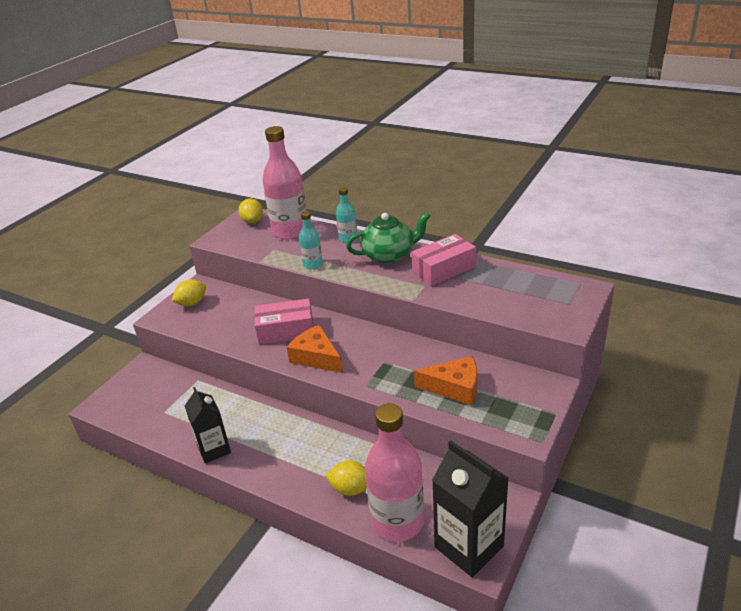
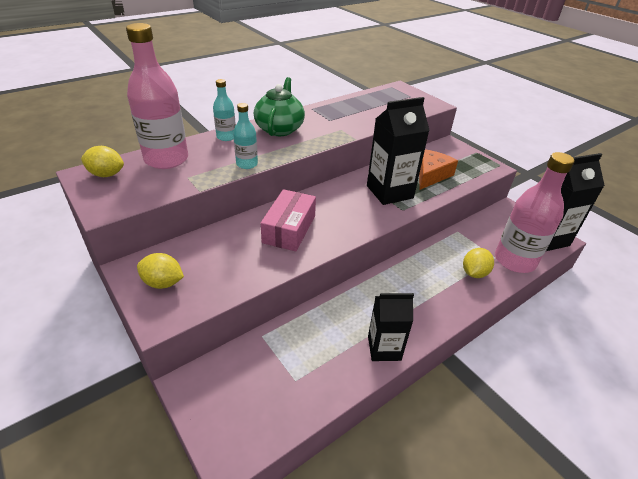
camera: 70 degrees left, 5 degrees up
yellow lemon [171,280,206,306] -> yellow lemon turned 60 degrees counterclockwise [137,253,184,289]
orange cheese [287,325,343,373] -> none
pink box [411,234,476,286] -> none
none -> black carton [367,97,430,205]

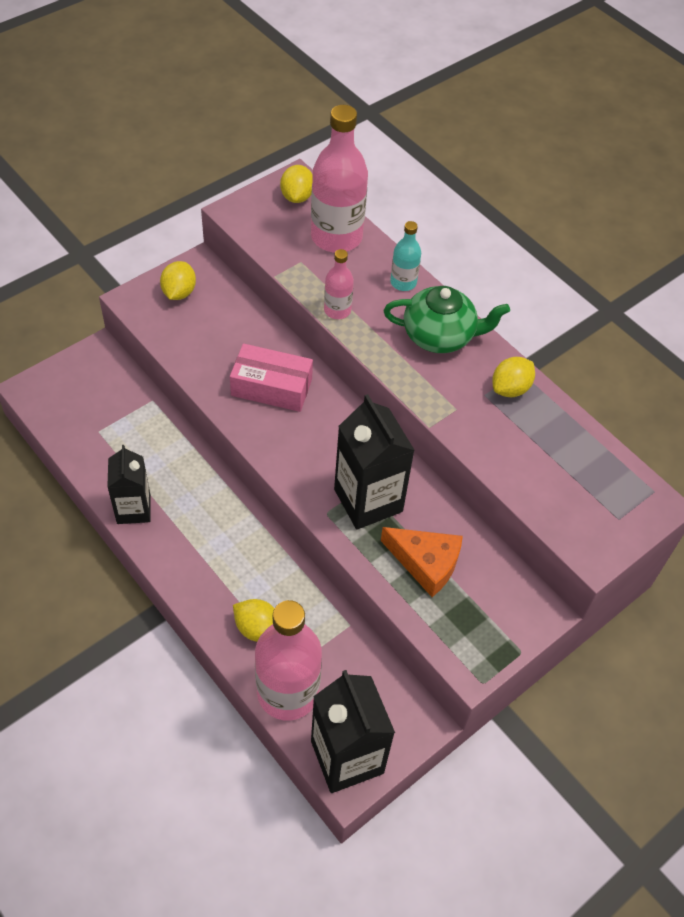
camera: 85 degrees right, 15 degrees up
turquoise bottle [233,103,258,169] -> pink bottle [324,249,354,319]
none -> yellow lemon [492,357,535,397]

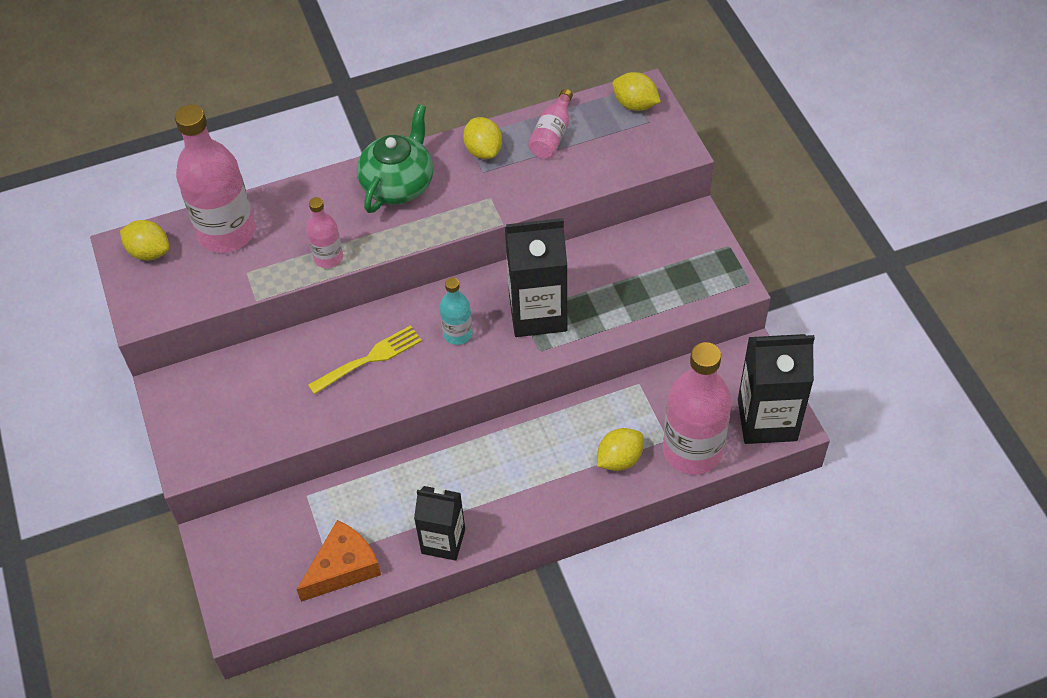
camera: 65 degrees left, 0 degrees up
yellow lemon [160,261,196,300] -> yellow lemon moved to [612,72,661,111]
pink box [230,344,313,412] -> yellow fork [308,325,422,394]
orange cheese [381,527,463,597] -> orange cheese moved to [296,520,381,602]
turquoise bottle [390,221,421,291] -> turquoise bottle moved to [440,278,473,345]
none -> pink bottle [528,89,573,158]

